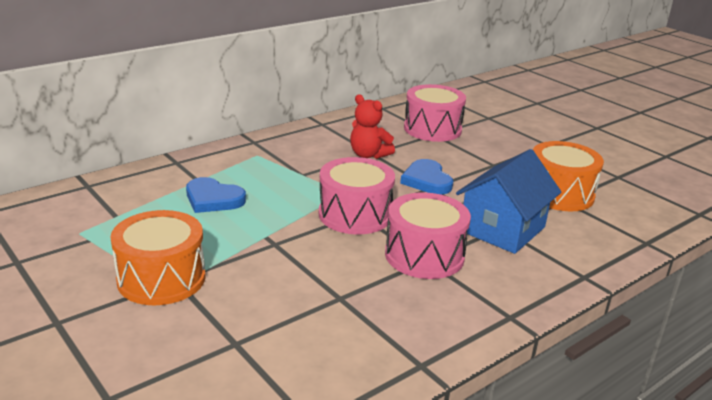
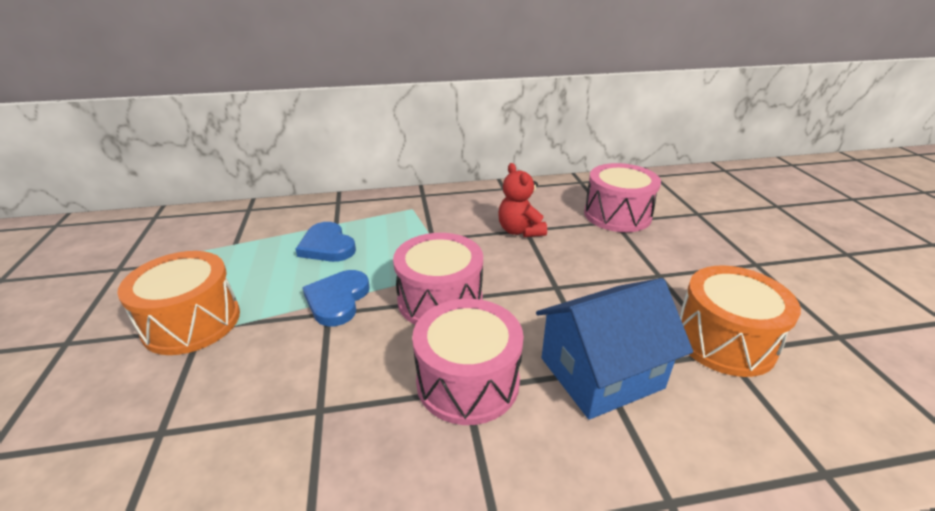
camera: 30 degrees right, 5 degrees up
blue heart [400,159,453,195] -> blue heart moved to [302,270,370,326]

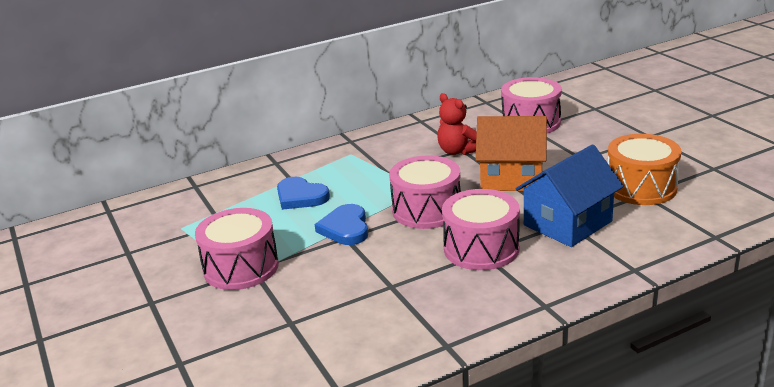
camera: 15 degrees left, 5 degrees down
orange drum [117,251,240,355] -> pink drum [195,208,279,290]
none -> orange house [476,116,547,191]

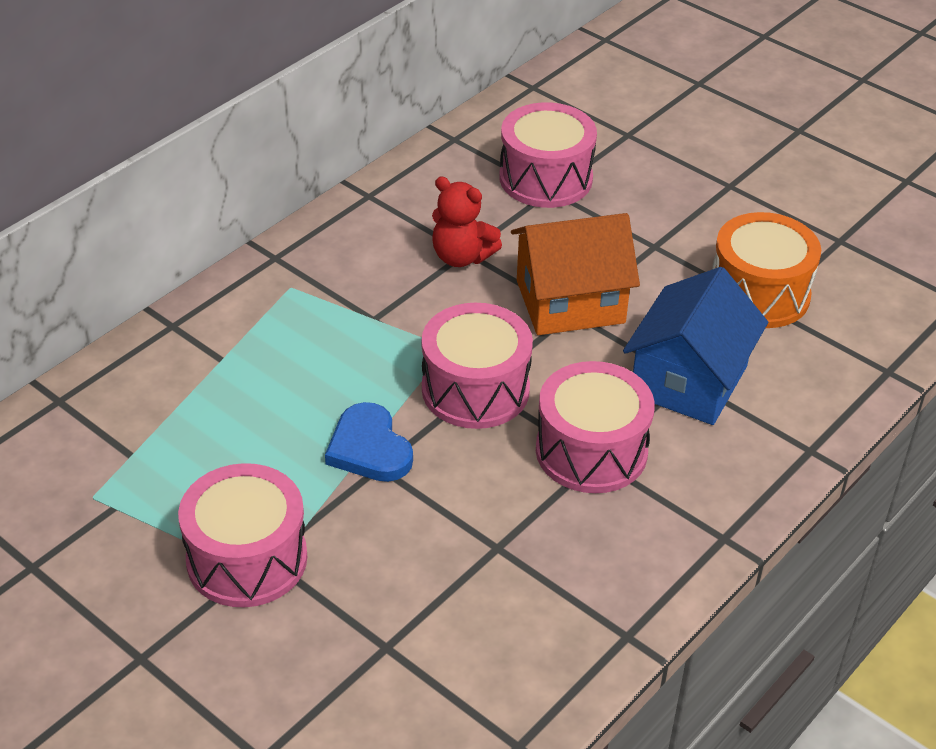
camera: 25 degrees left, 15 degrees up
blue heart [277,177,330,210] -> none

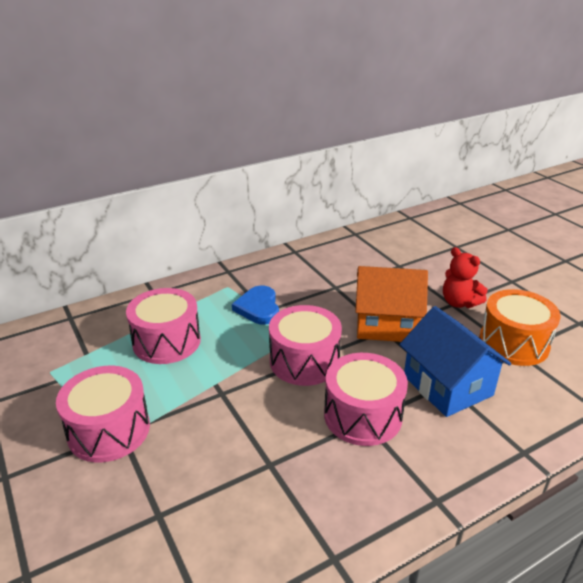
camera: 20 degrees right, 10 degrees down
blue heart [325,402,413,482] -> blue heart moved to [232,286,279,325]
red teddy bear [432,176,502,267] -> red teddy bear moved to [443,247,488,308]
pink drum [499,102,597,208] -> pink drum moved to [126,288,201,364]
blue house [623,267,768,425] -> blue house turned 75 degrees counterclockwise [399,306,511,417]

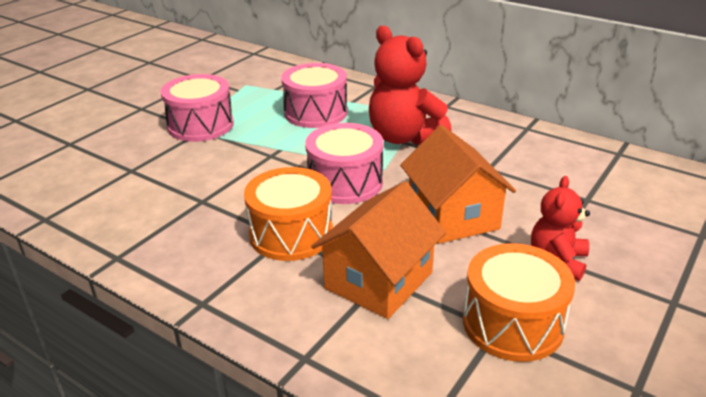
camera: 65 degrees right, 0 degrees up
blue heart [232,286,279,325] -> red teddy bear [369,26,452,145]
pink drum [324,353,408,446] -> orange drum [244,167,333,261]
blue house [399,306,511,417] -> orange house [311,181,446,319]

